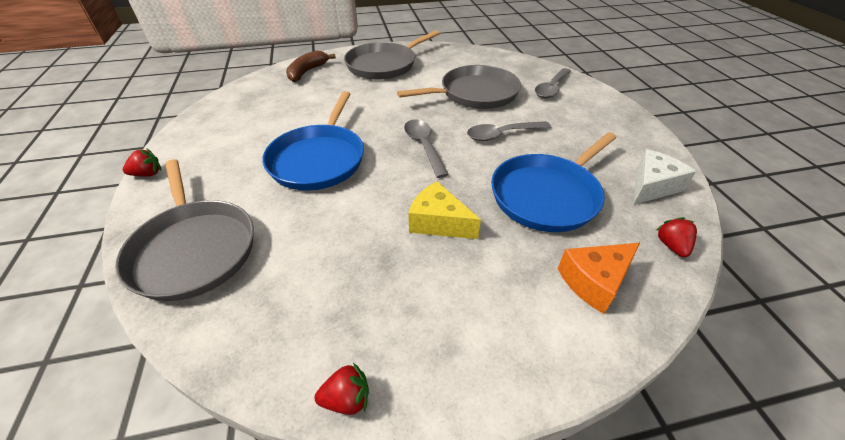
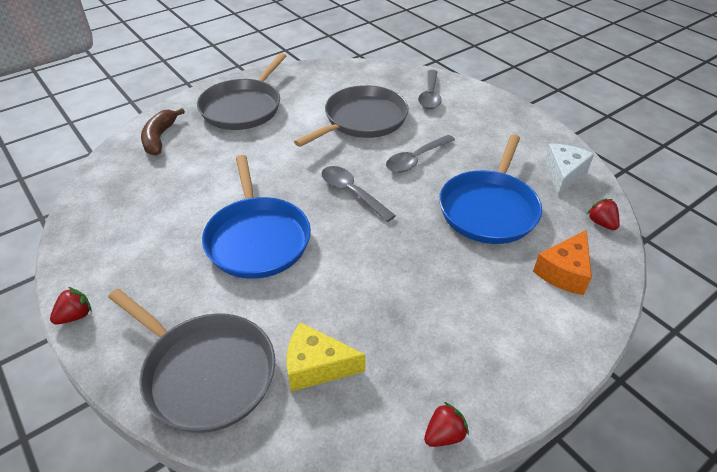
camera: 25 degrees left, 0 degrees up
yellow cheese [408,181,481,239] -> yellow cheese moved to [287,322,366,392]

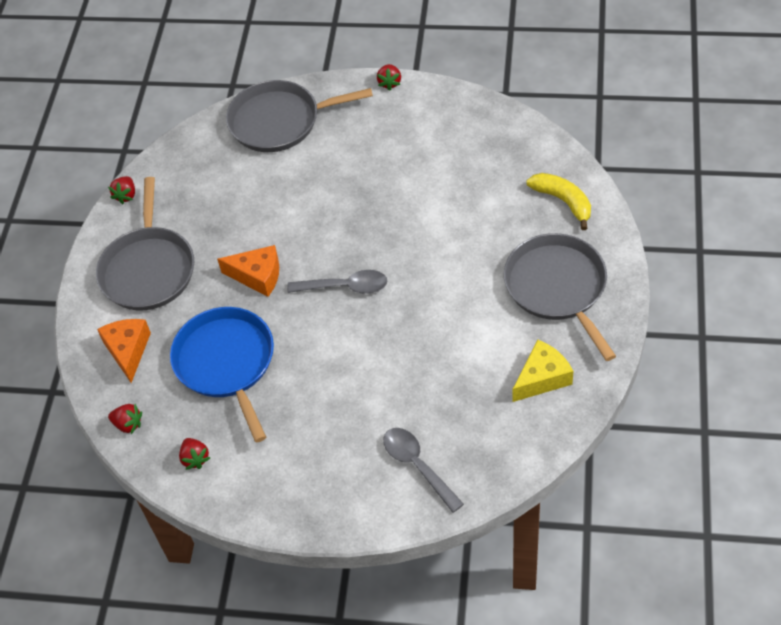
camera: 140 degrees right, 10 degrees up
brown banana [141,108,185,155] -> yellow banana [526,173,591,230]
blue pan [202,155,311,279] -> none
yellow cheese [287,322,366,392] -> yellow cheese moved to [512,340,573,402]
grey pan [294,85,409,147] -> grey pan moved to [96,177,194,310]
grey spoon [386,135,455,173] -> none
white cheese [544,144,594,196] -> red strawberry [179,438,210,470]
none -> orange cheese [217,245,279,297]

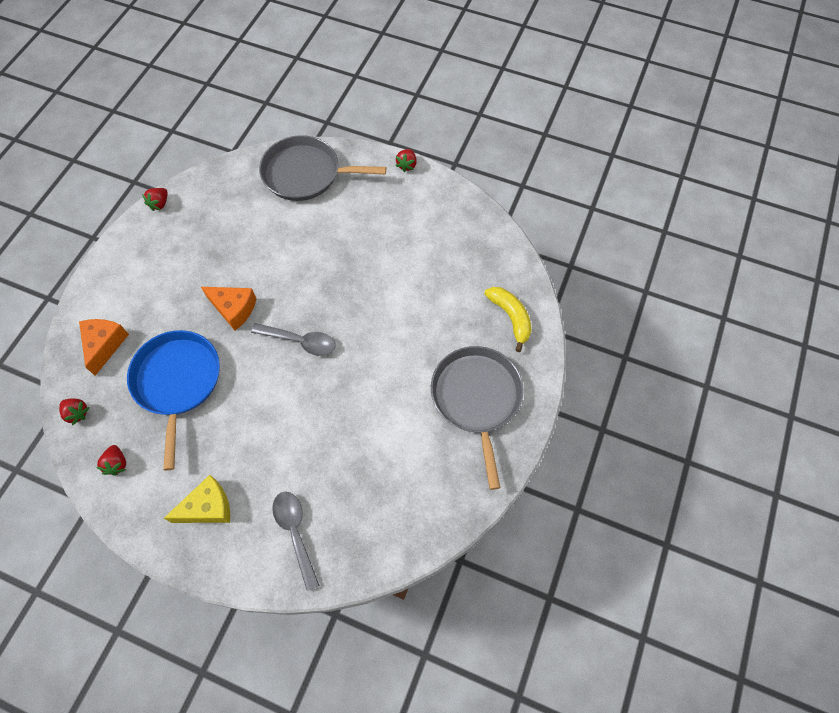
camera: 10 degrees right, 10 degrees up
grey pan [96,177,194,310] -> none
yellow cheese [512,340,573,402] -> yellow cheese moved to [164,475,230,523]

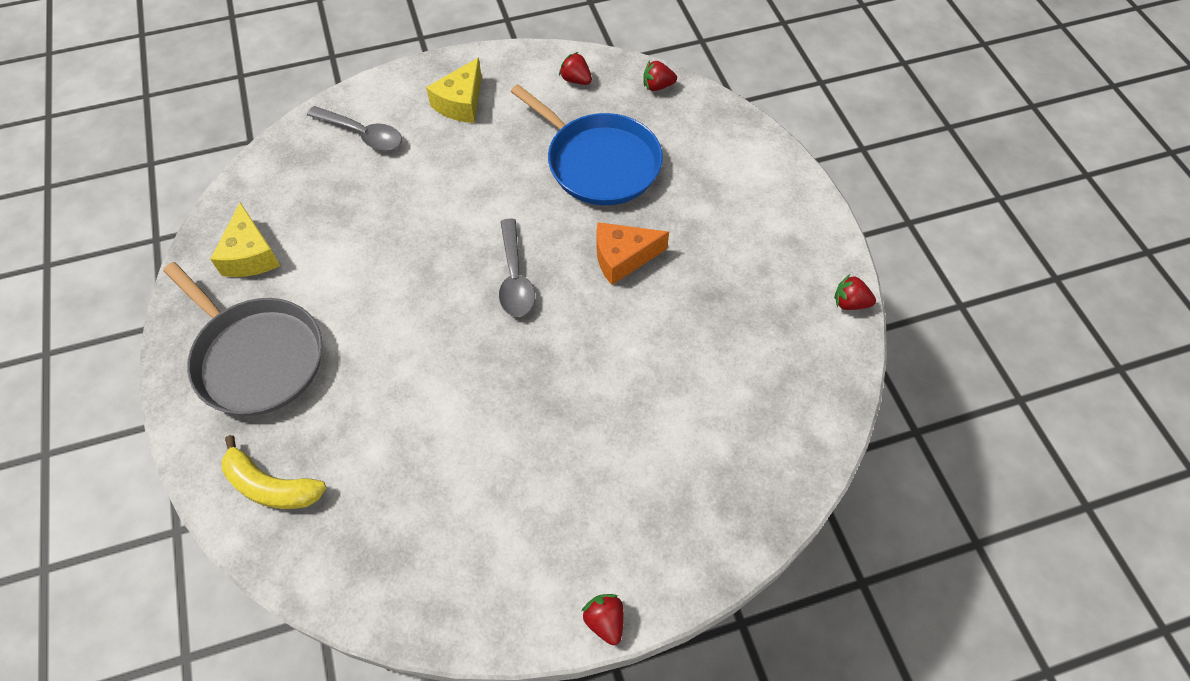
camera: 140 degrees right, 5 degrees down
orange cheese [79,319,129,376] -> none
red strawberry [142,188,168,211] -> red strawberry turned 60 degrees counterclockwise [834,274,876,310]
grey spoon [251,323,336,356] -> grey spoon turned 75 degrees counterclockwise [499,218,535,317]
grey pan [259,135,386,201] -> none
none -> yellow cheese [210,202,280,277]

